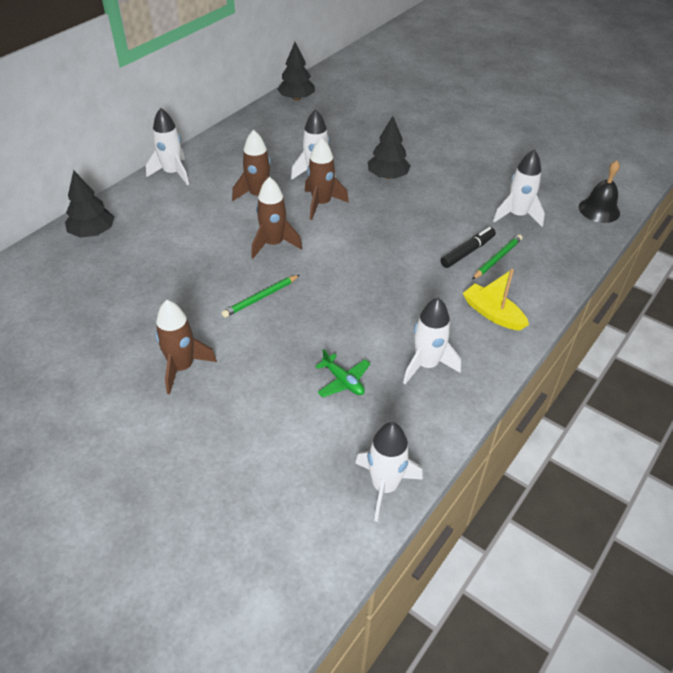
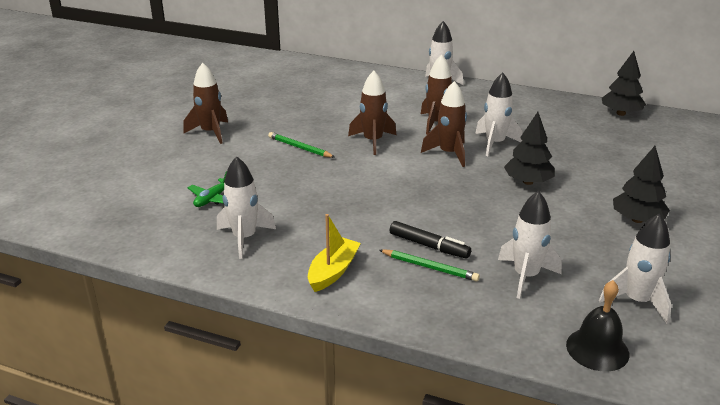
camera: 75 degrees right, 15 degrees down
black tree [65,170,114,238] -> black tree moved to [613,146,670,223]
white rocket [355,422,423,522] -> white rocket moved to [599,213,671,324]

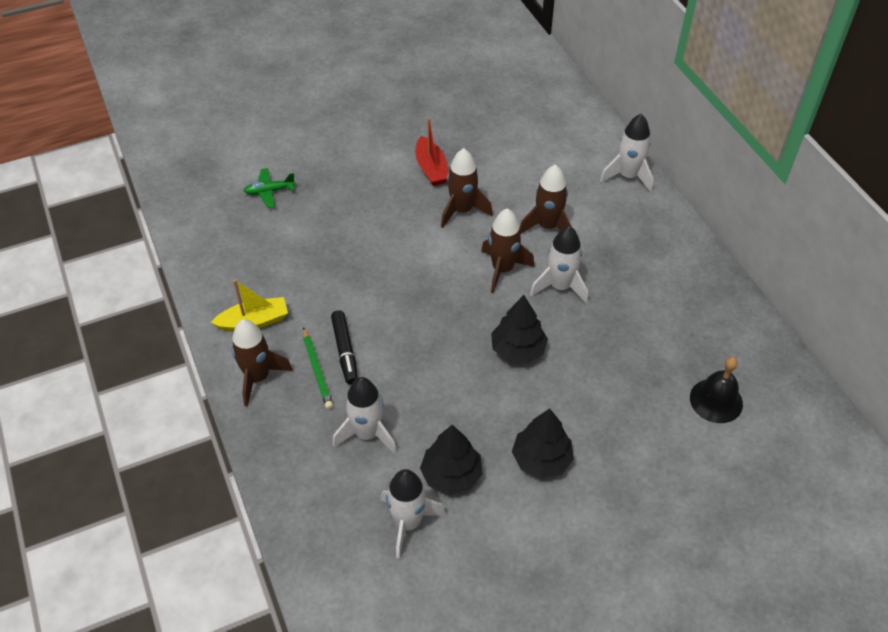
camera: 45 degrees right, 20 degrees up
brown rocket [183,63,228,144] -> brown rocket moved to [231,319,293,407]
white rocket [217,156,276,259] -> none
green pencil [268,132,335,158] -> none
black bell [566,280,629,372] -> black bell moved to [690,357,743,423]
black tree [602,51,646,116] -> black tree moved to [420,425,483,495]
none -> red boat [416,118,448,186]

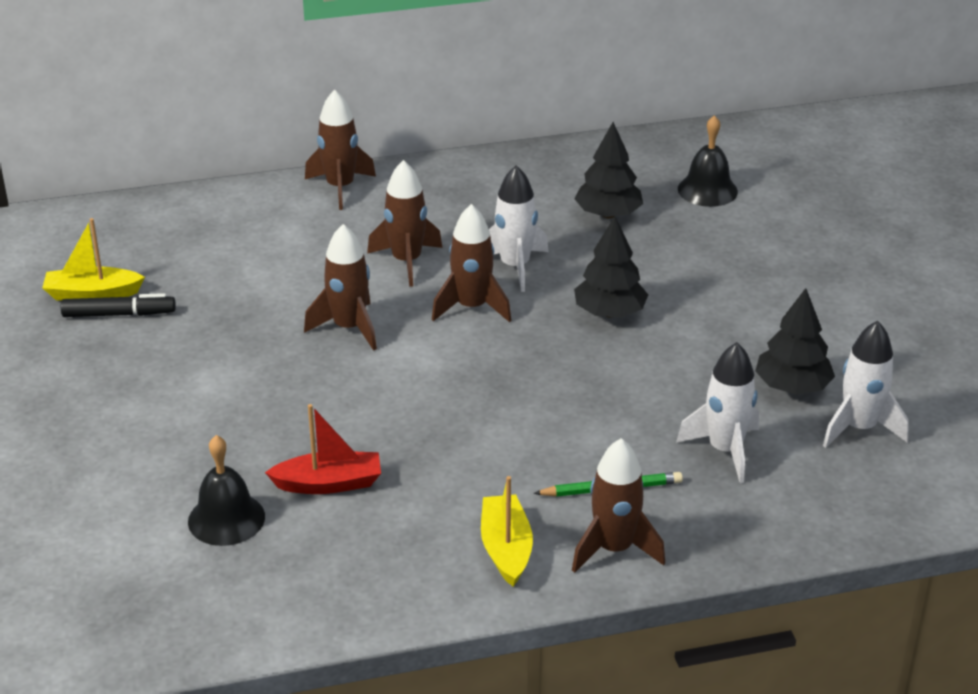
camera: 80 degrees left, 15 degrees down
green plane [244,168,296,208] -> black bell [188,435,265,546]
black marker [331,310,358,385] -> black marker moved to [61,293,176,317]
red boat [416,118,448,186] -> red boat moved to [265,404,381,494]
black tree [512,408,574,479] -> black tree moved to [574,122,643,219]
white rocket [600,114,653,192] -> brown rocket [305,90,376,210]
none -> yellow boat [42,218,145,301]

